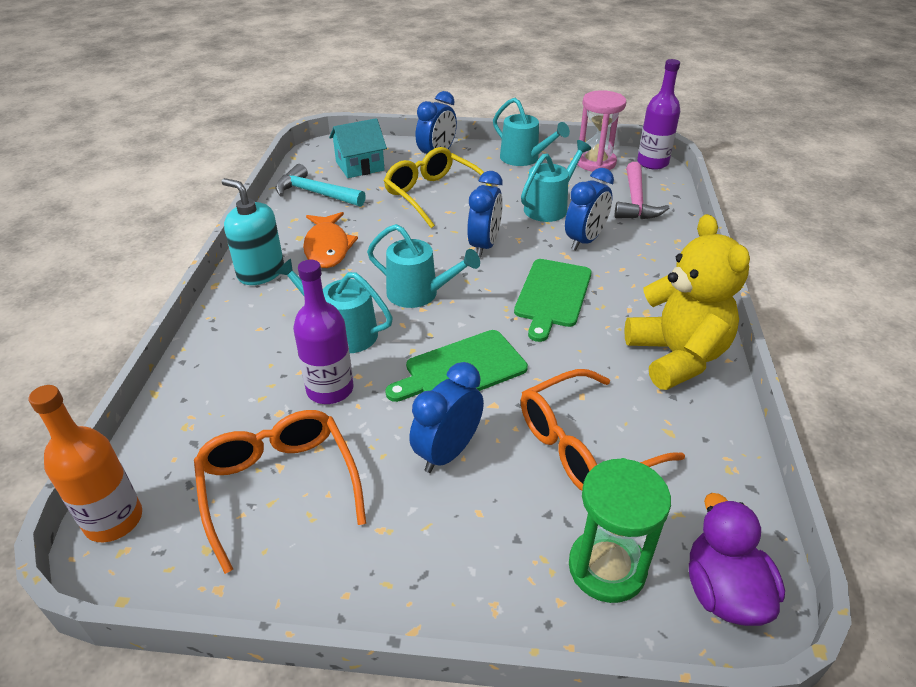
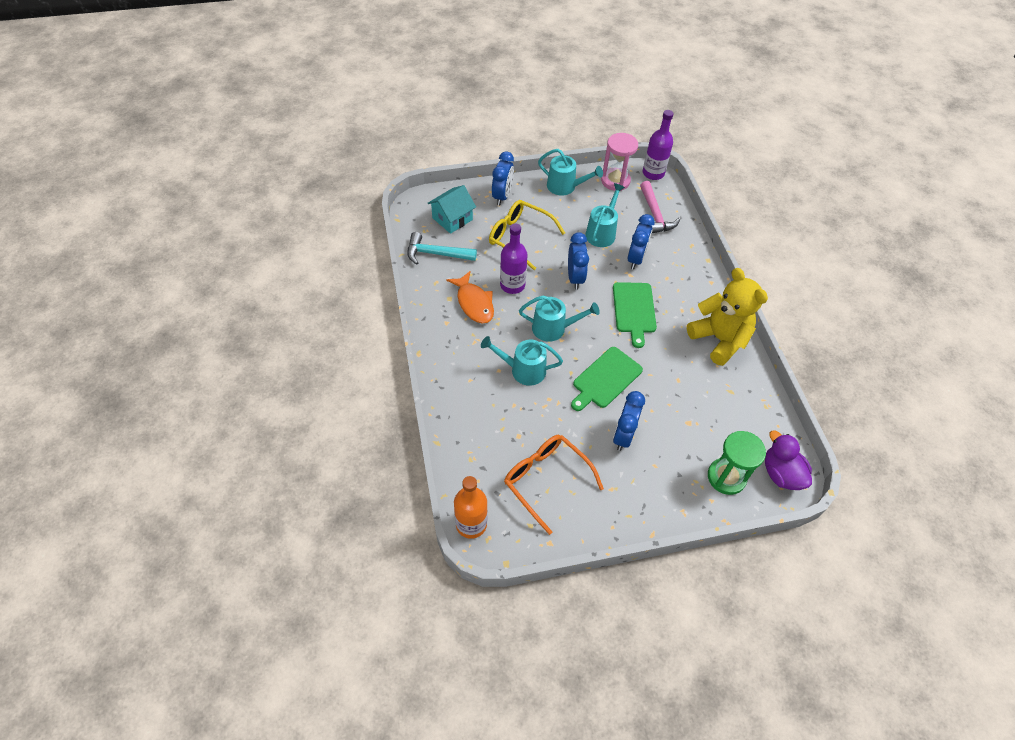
camera: 20 degrees left, 15 degrees up
turquoise soap dispenser [222,178,284,285] -> none
purple bottle [293,260,354,404] -> purple bottle moved to [500,223,528,294]
orange glasses [521,369,685,491] -> none

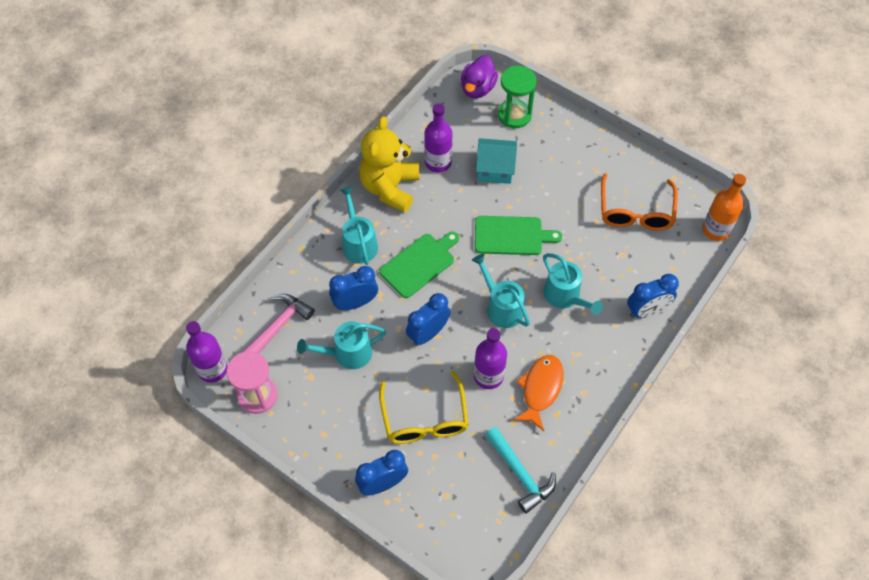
camera: 130 degrees left, 5 degrees up
turquoise house [428,185,476,234] -> turquoise house moved to [476,138,517,184]
turquoise watering can [538,149,603,196] -> turquoise watering can moved to [340,187,378,265]
blue clock [613,391,645,451] -> blue clock moved to [627,274,679,318]
none -> purple bottle [424,103,452,173]

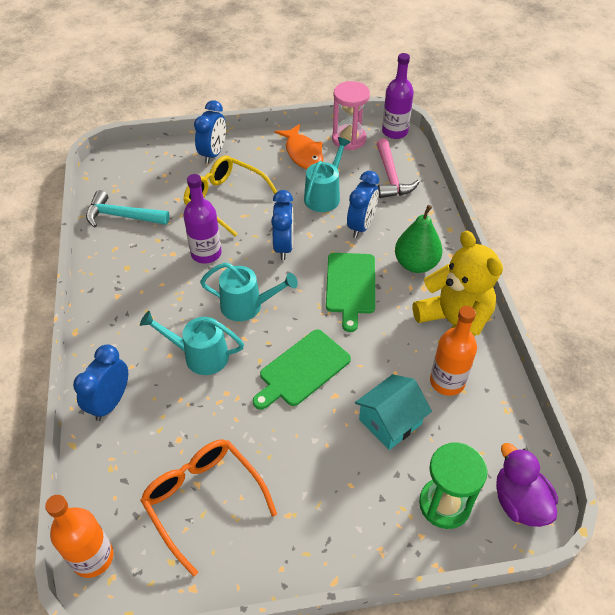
camera: 135 degrees right, 10 degrees down
turquoise watering can [340,187,378,265] -> green pear [395,205,442,273]
purple bottle [424,103,452,173] -> orange bottle [430,306,477,396]
orange fish [513,355,563,431] -> orange fish moved to [275,124,323,169]

